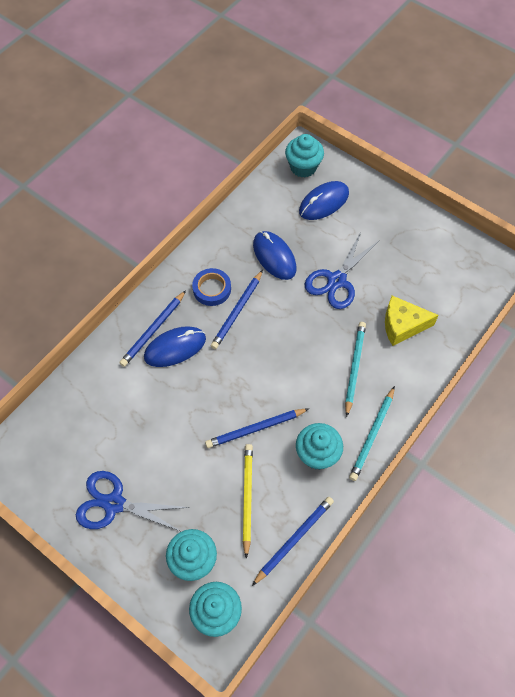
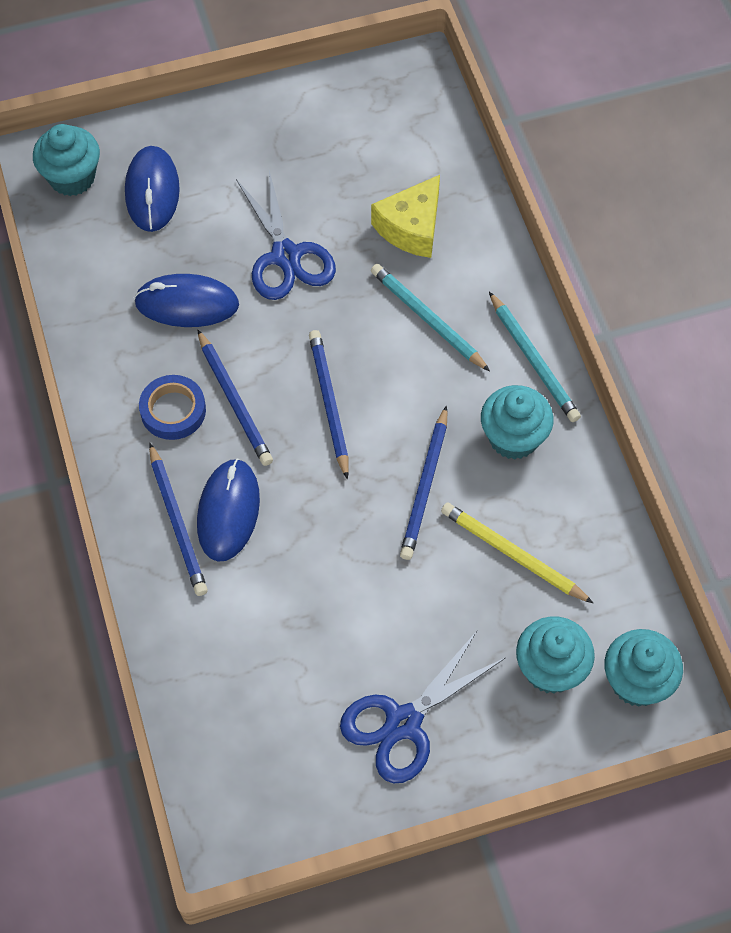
camera: 55 degrees left, 0 degrees up
blue pencil [252,497,334,586] -> blue pencil moved to [309,330,349,480]

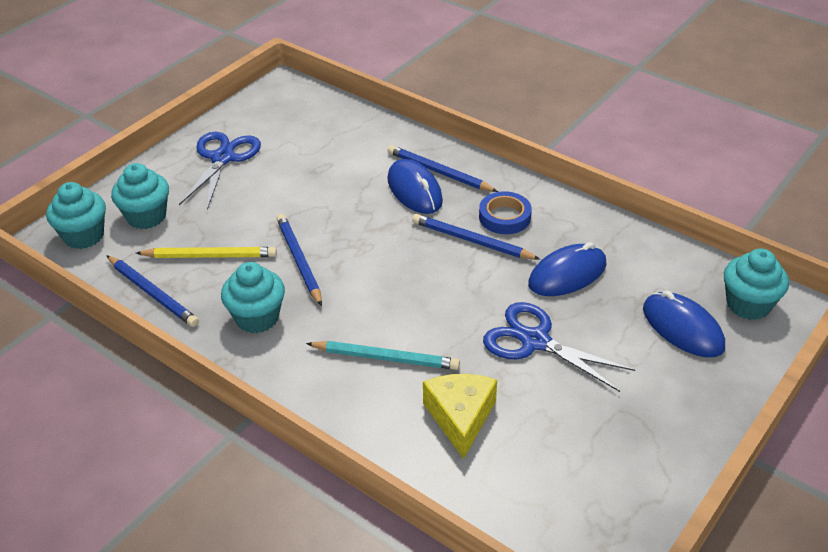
camera: 145 degrees right, 20 degrees down
blue pencil [309,330,349,480] -> blue pencil moved to [106,255,199,327]
turquoise pencil [489,292,581,422] -> none

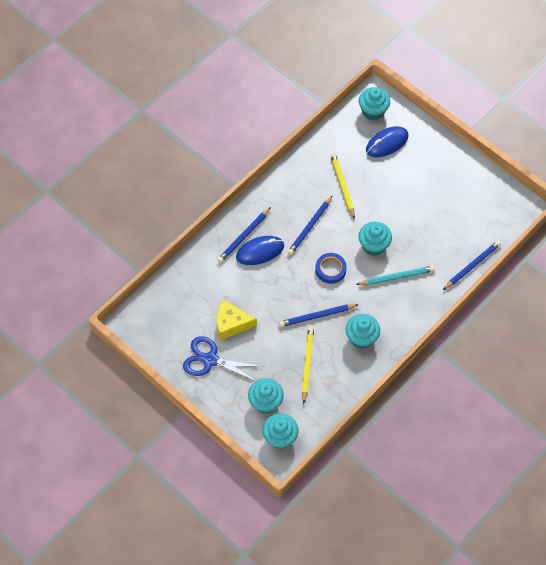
camera: 85 degrees left, 20 degrees up
blue pencil [106,255,199,327] -> blue pencil moved to [443,241,501,290]
turquoise pencil [306,341,460,370] -> turquoise pencil turned 60 degrees clockwise [356,266,435,285]
yellow cheese [423,374,497,459] -> yellow cheese moved to [217,300,257,340]
blue tape [479,191,532,234] -> blue tape moved to [315,253,347,284]
blue scissors [483,302,635,392] -> none
blue mouse [528,242,607,296] -> yellow pencil [330,152,355,219]
none -> turquoise cupcake [358,222,392,256]

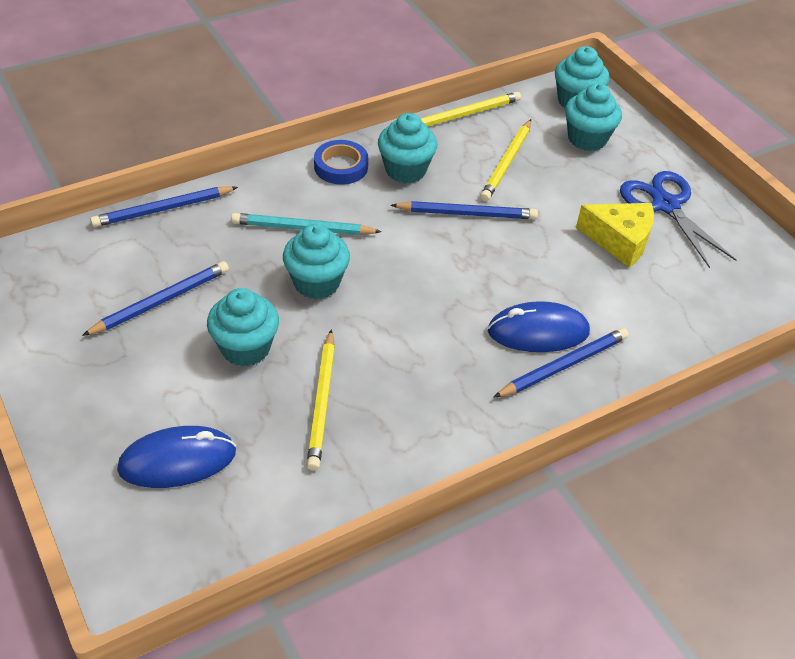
camera: 165 degrees left, 15 degrees down
blue scissors [183,337,264,381] -> blue scissors turned 150 degrees counterclockwise [620,171,736,268]
blue pencil [288,196,332,255] -> blue pencil moved to [82,261,229,336]
blue tape [315,253,347,284] -> blue tape moved to [314,140,368,185]
turquoise cupcake [359,87,390,120] -> turquoise cupcake moved to [207,288,279,366]
none -> yellow pencil [420,92,521,127]

